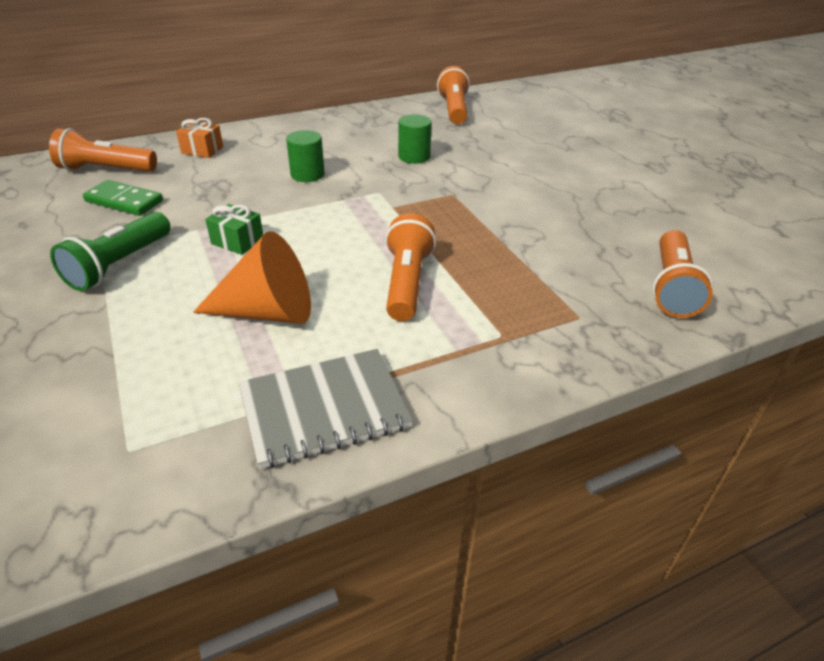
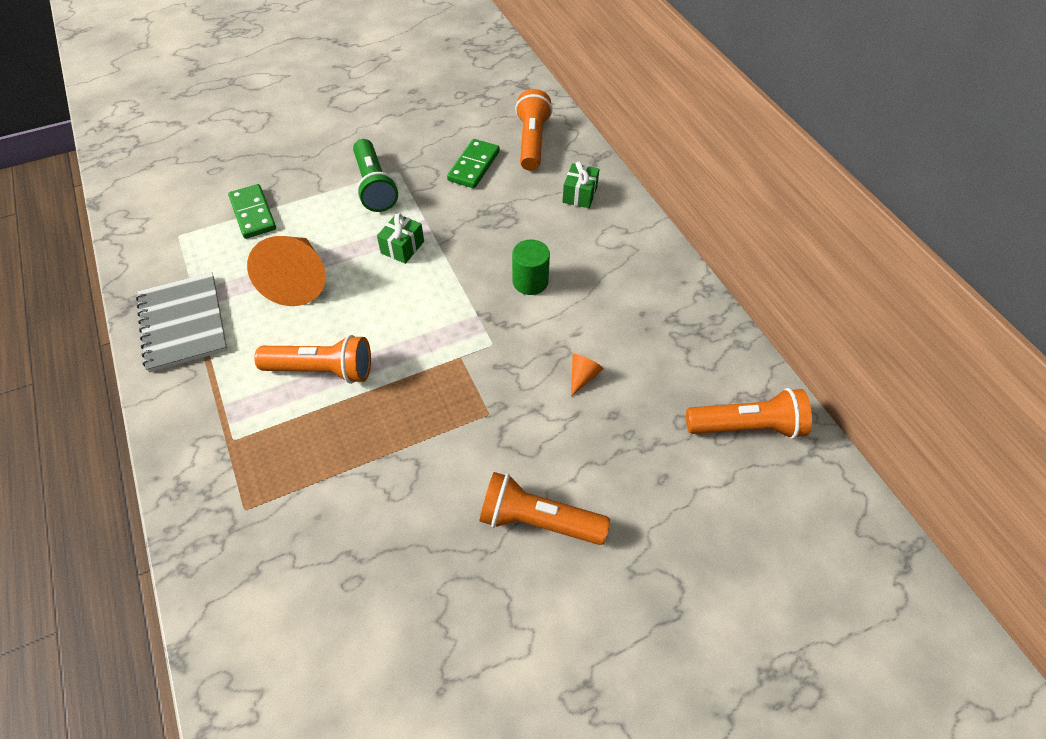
camera: 90 degrees right, 15 degrees up
green flashlight [50,212,171,291] -> green flashlight turned 135 degrees counterclockwise [353,139,398,212]
orange gift [176,118,223,158] -> green gift [562,162,599,208]
green cylinder [398,114,432,164] -> orange cone [571,354,604,396]
orange flashlight [652,230,713,318] -> orange flashlight moved to [479,472,610,545]
none -> green domino [228,184,276,239]

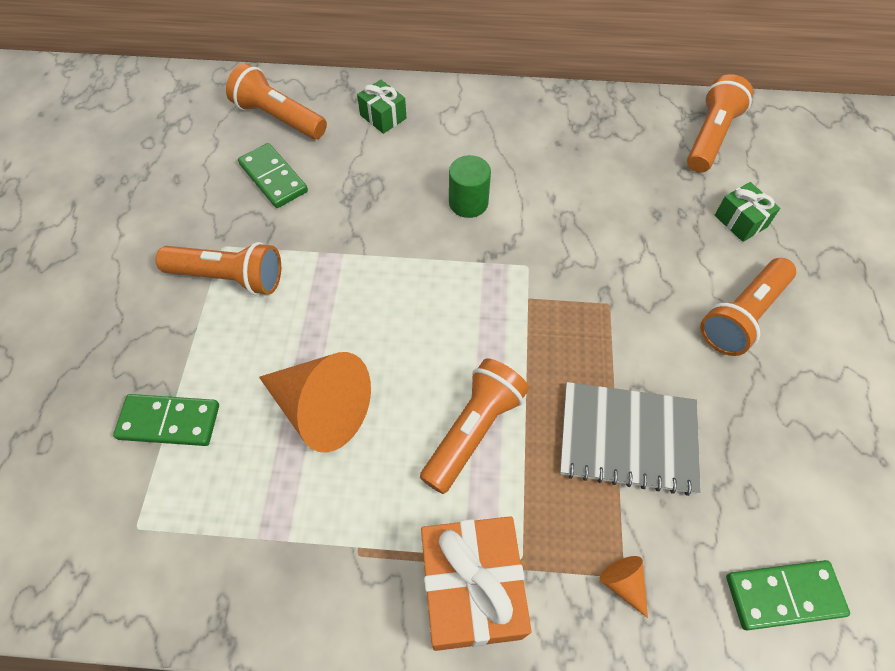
camera: 60 degrees left, 5 degrees up
grey notebook [136,272,228,372] -> grey notebook moved to [560,382,701,496]
green flashlight [353,139,398,212] -> orange flashlight [155,242,281,295]
green gift [377,213,424,264] -> green gift moved to [714,182,780,242]
orange cone [571,354,604,396] -> orange cone moved to [600,556,648,618]
none -> orange gift [421,516,532,651]
none -> green domino [726,560,850,630]

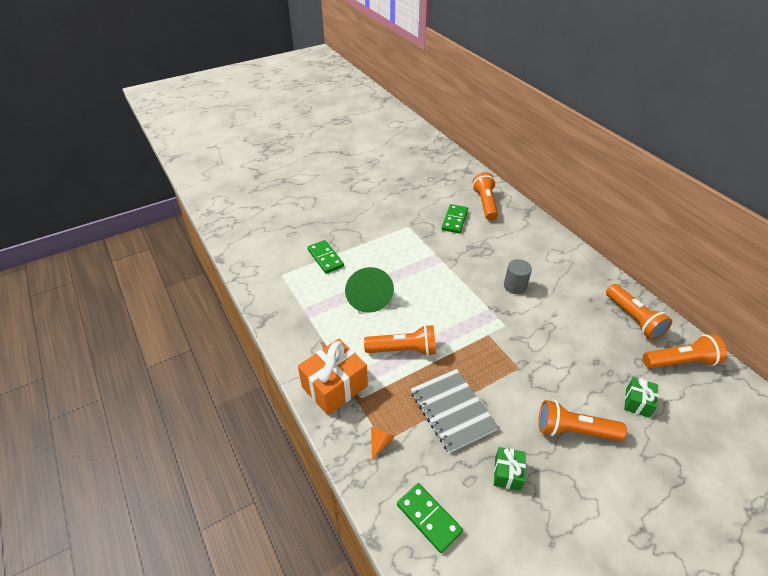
camera: 55 degrees right, 15 degrees down
orange flashlight [155,242,281,295] -> orange flashlight moved to [606,284,672,340]
orange cone [259,352,371,453] -> green cone [345,267,394,313]
green gift [357,80,407,134] -> green gift moved to [494,447,526,491]
green cylinder [449,155,491,218] -> grey cylinder [504,259,532,294]

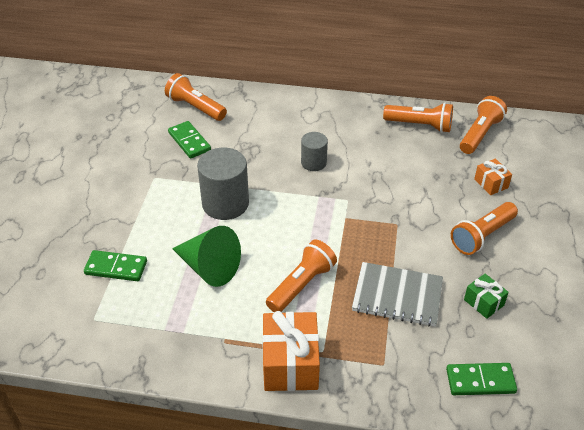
camera: 50 degrees left, 0 degrees up
orange cone [371,427,395,460] -> none
green gift [624,377,658,418] -> orange gift [474,159,512,195]
none -> grey cylinder [197,148,249,220]

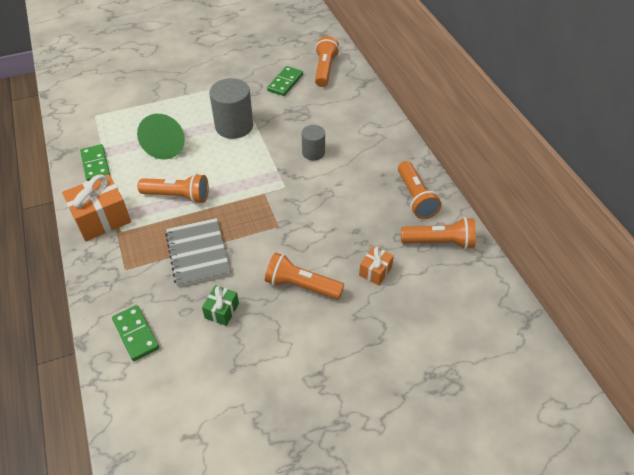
camera: 60 degrees right, 5 degrees up
green domino [84,250,147,281] -> green domino moved to [80,144,110,181]

